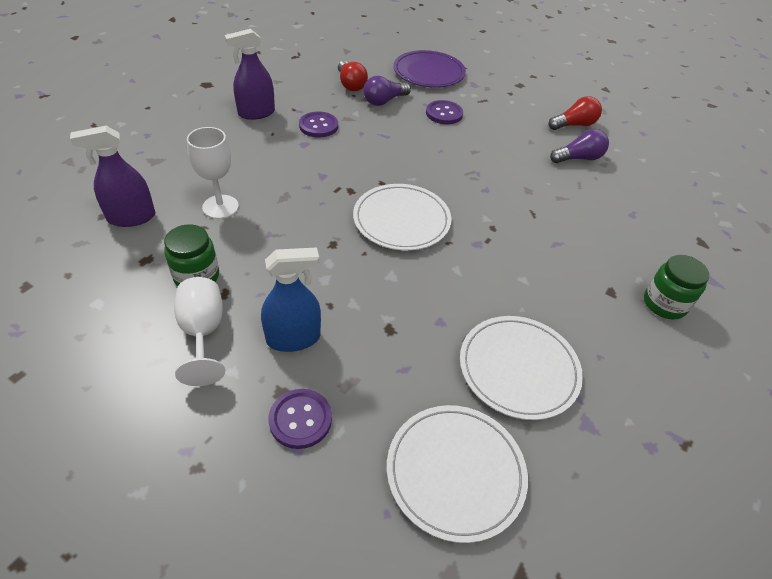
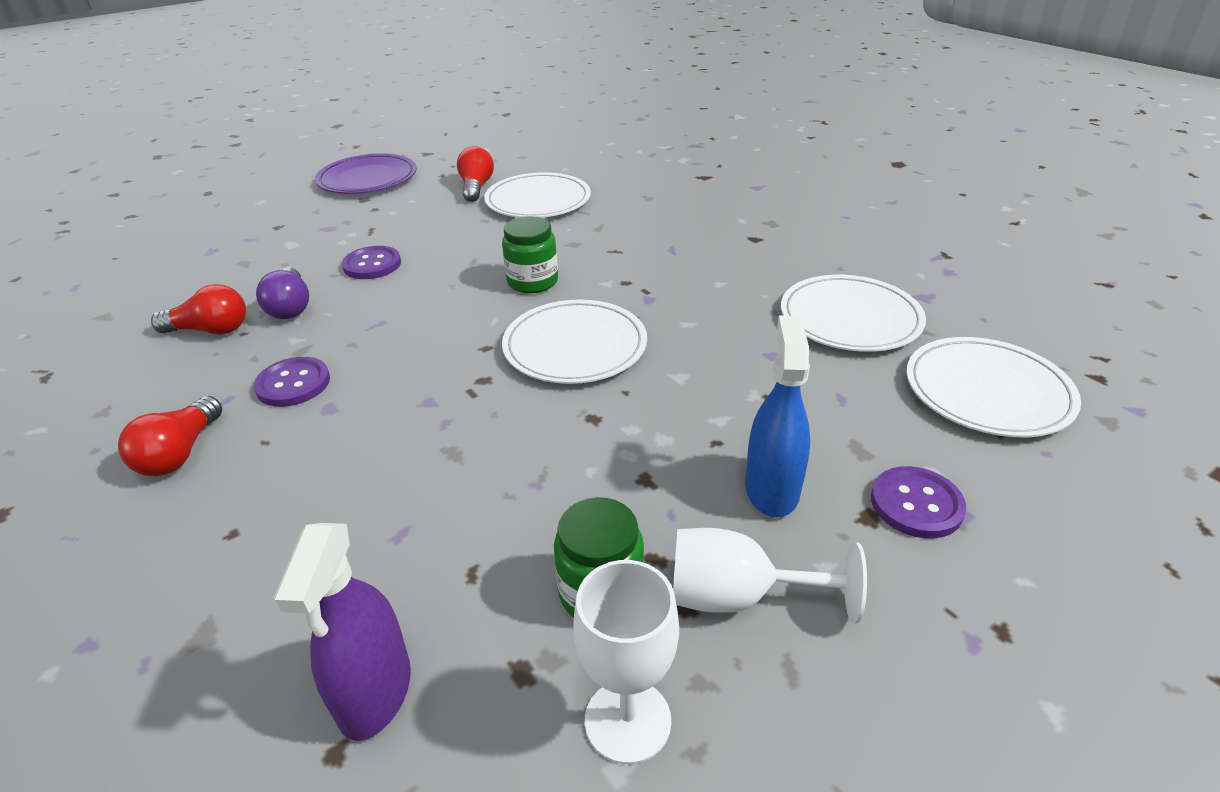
camera: 65 degrees left, 10 degrees down
white goblet [187,127,239,219] -> white goblet moved to [573,560,679,764]
purple spray bottle [224,29,275,120] -> red light bulb [118,396,222,476]
purple plate [393,50,466,87] -> purple plate moved to [315,153,417,194]
purple light bulb [550,129,609,163] -> white plate [484,172,591,218]
green jar [644,255,709,320] -> green jar moved to [502,216,558,293]

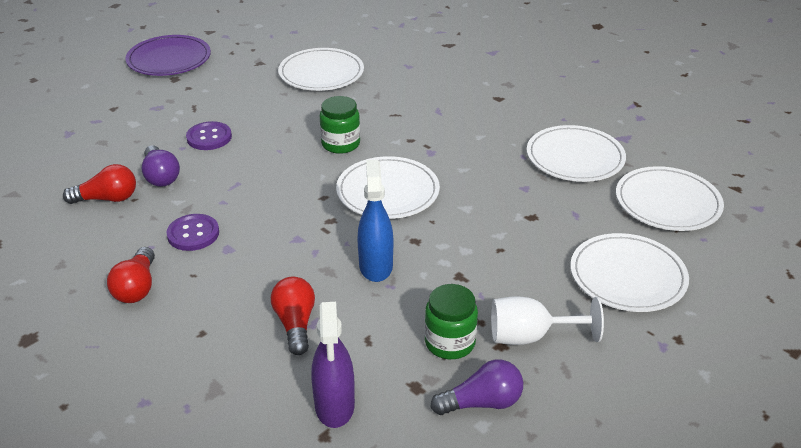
camera: 10 degrees left, 0 degrees up
red light bulb [457,146,494,202] -> red light bulb moved to [271,276,315,355]
white goblet [573,560,679,764] -> purple light bulb [430,359,523,415]
blue spray bottle [745,315,810,517] -> blue spray bottle moved to [357,160,393,282]
purple button [871,466,967,538] -> white plate [570,233,689,312]

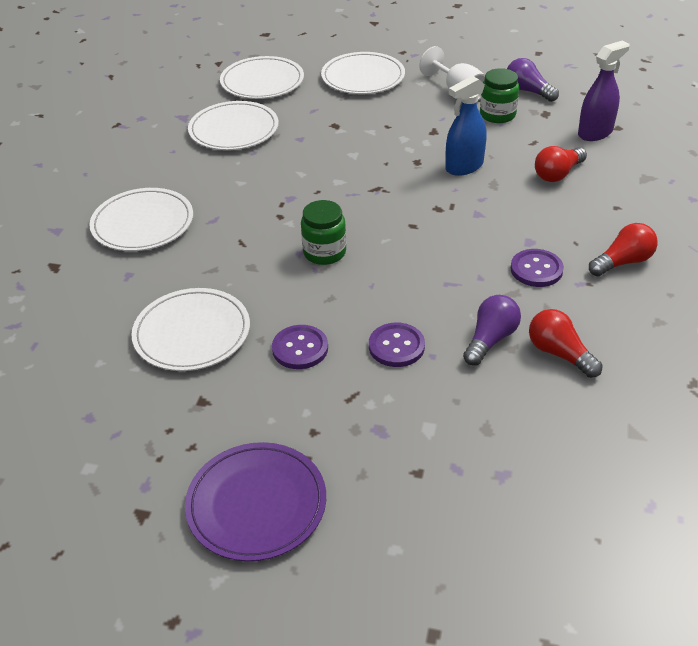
camera: 120 degrees left, 5 degrees up
white plate [336,156,440,219] -> white plate moved to [89,188,193,251]
none -> purple button [272,325,328,369]

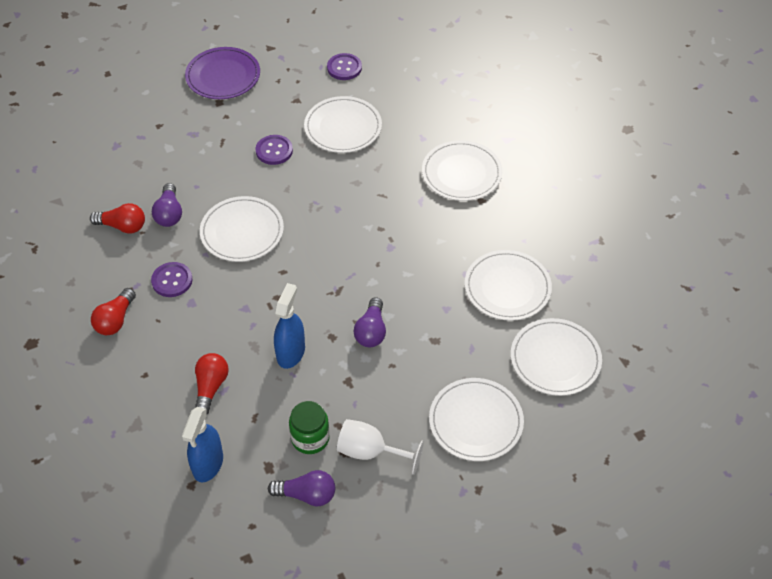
camera: 140 degrees right, 10 degrees up
green jar [301,200,346,265] -> none
purple button [369,323,425,367] -> purple button moved to [327,53,362,80]
purple spray bottle [578,41,630,141] -> blue spray bottle [182,407,223,482]
none -> white plate [200,196,284,262]
none -> purple light bulb [353,297,386,347]

